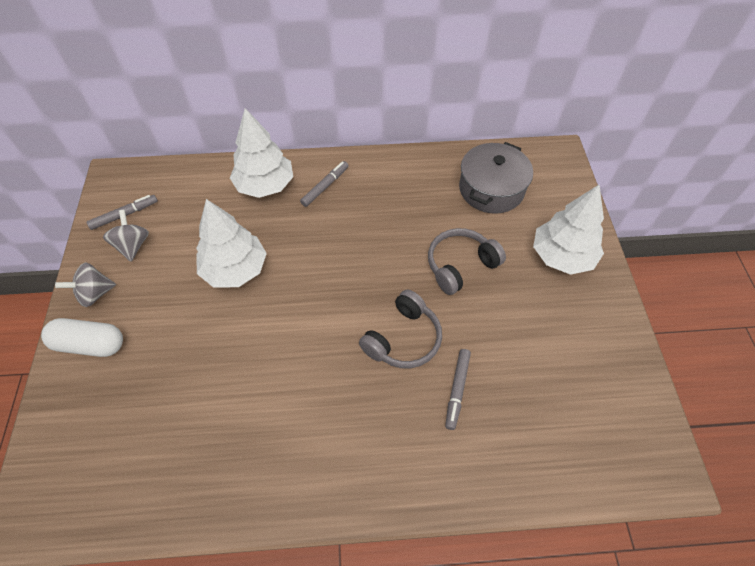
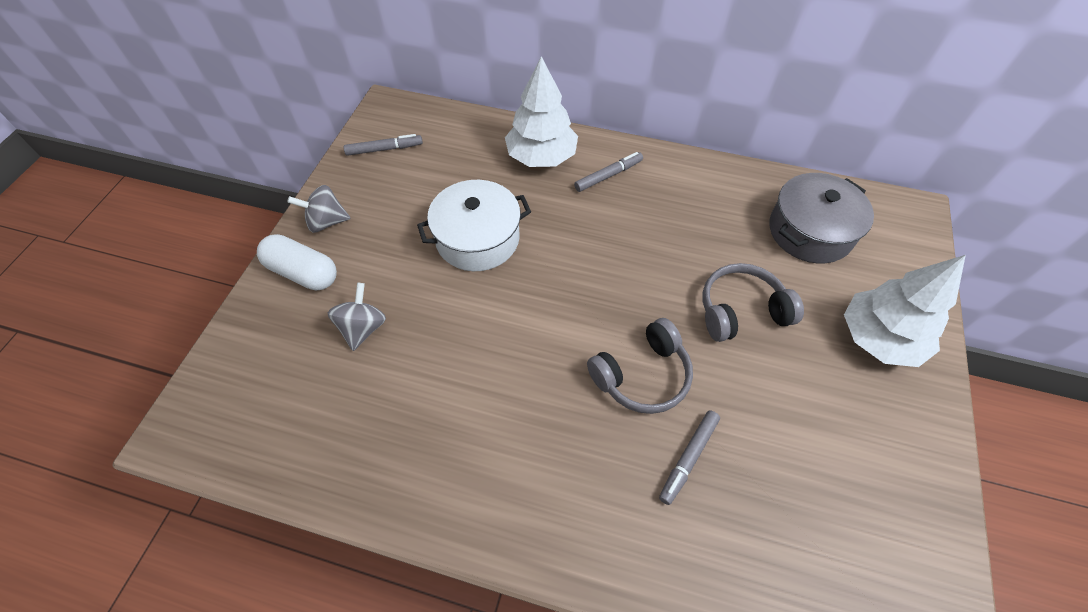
camera: 20 degrees right, 0 degrees up
grey spinning top [103,210,149,262] -> grey spinning top moved to [328,283,386,351]
white tree [196,199,267,288] -> white pot [417,180,531,271]

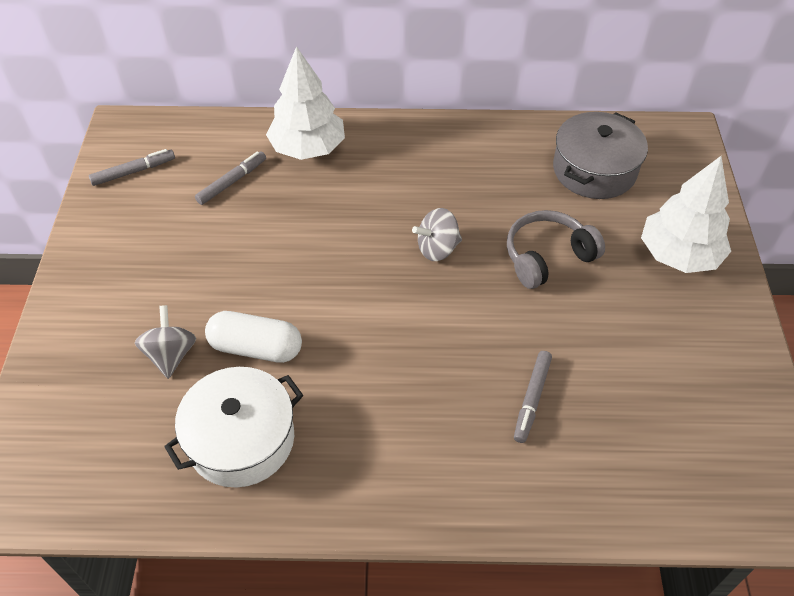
camera: 15 degrees left, 5 degrees down
white capsule [257,234,337,291] -> white capsule moved to [205,311,302,363]
grey spinning top [287,185,351,233] -> grey spinning top moved to [412,208,462,261]
white pot [417,180,531,271] -> white pot moved to [164,367,303,488]
grey marker [574,152,643,192] -> grey marker moved to [195,151,266,205]
grey headphones [587,318,693,414] -> none

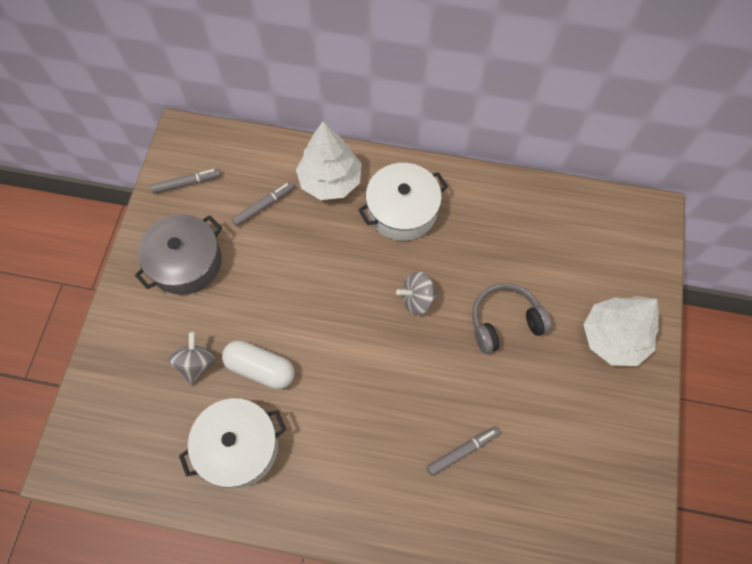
camera: 10 degrees right, 15 degrees up
grey marker [514,351,552,443] -> grey marker turned 150 degrees counterclockwise [427,426,500,476]
grey pot [553,112,648,199] -> grey pot moved to [135,214,222,295]
none -> white pot [358,163,448,241]

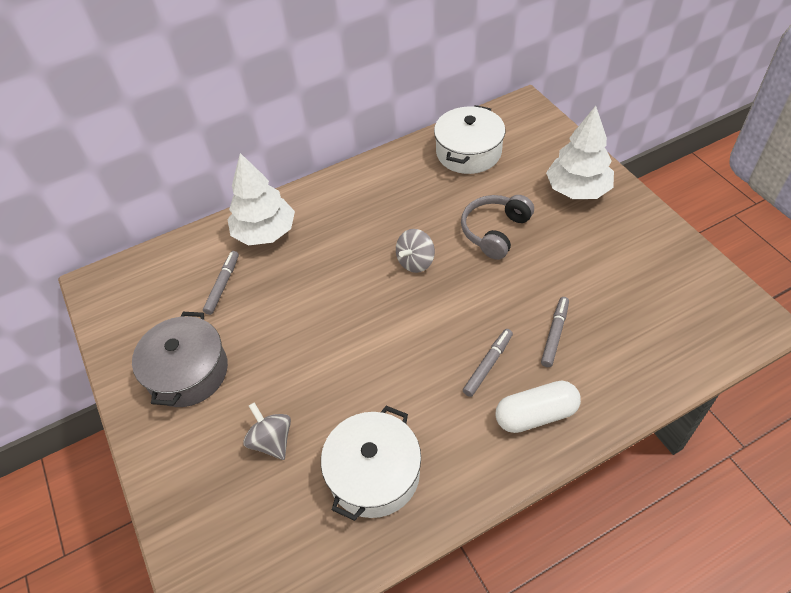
camera: 35 degrees left, 15 degrees down
grey marker [150,168,221,194] -> grey marker moved to [463,329,513,397]
white capsule [222,340,295,389] -> white capsule moved to [495,381,581,433]
white pot [358,163,448,241] -> white pot moved to [434,105,505,174]

